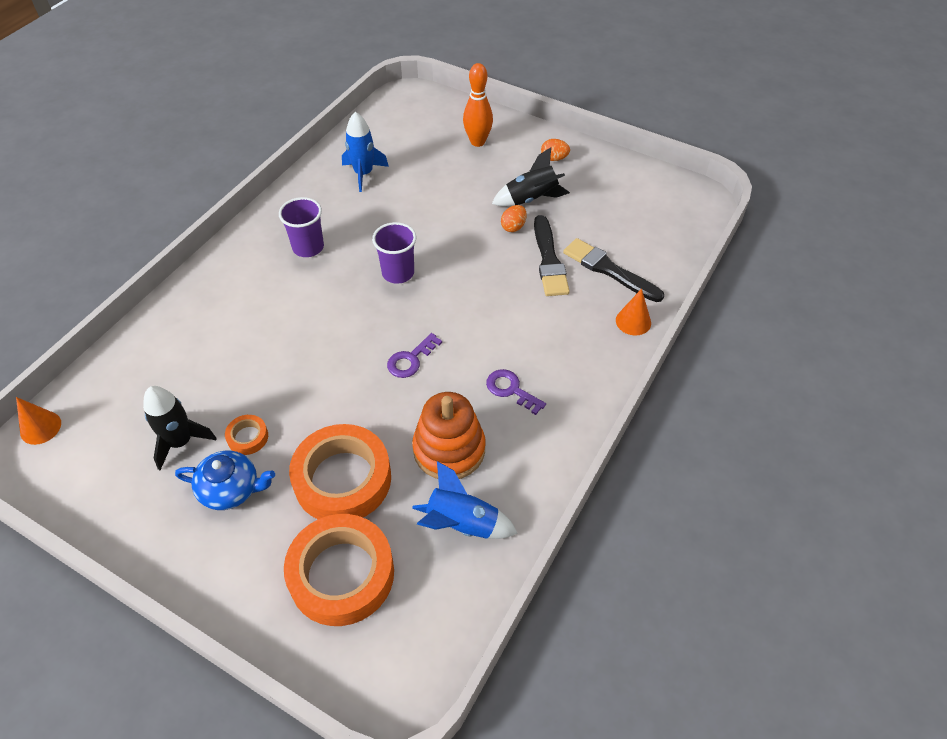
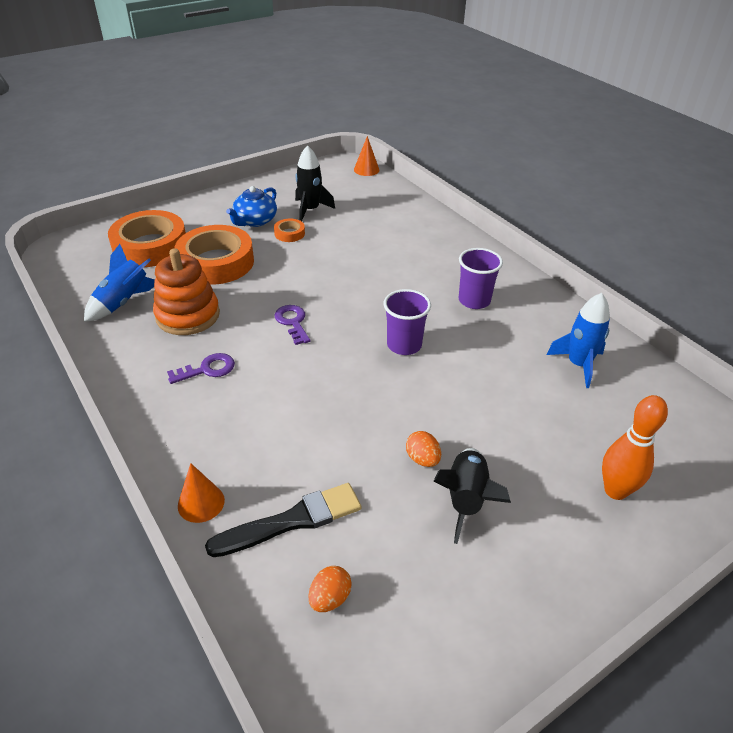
camera: 115 degrees right, 10 degrees down
black brush [534,215,570,296] -> none
orange egg [541,139,570,161] -> orange egg moved to [308,566,352,612]

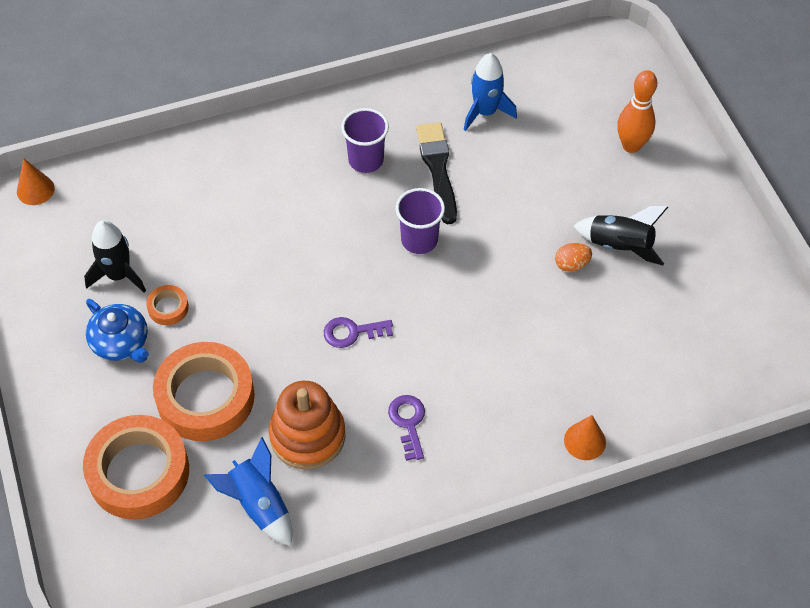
camera: 75 degrees left, 15 degrees up
black brush [205,483,361,557] -> black brush moved to [416,122,457,224]
orange egg [308,566,352,612] -> none

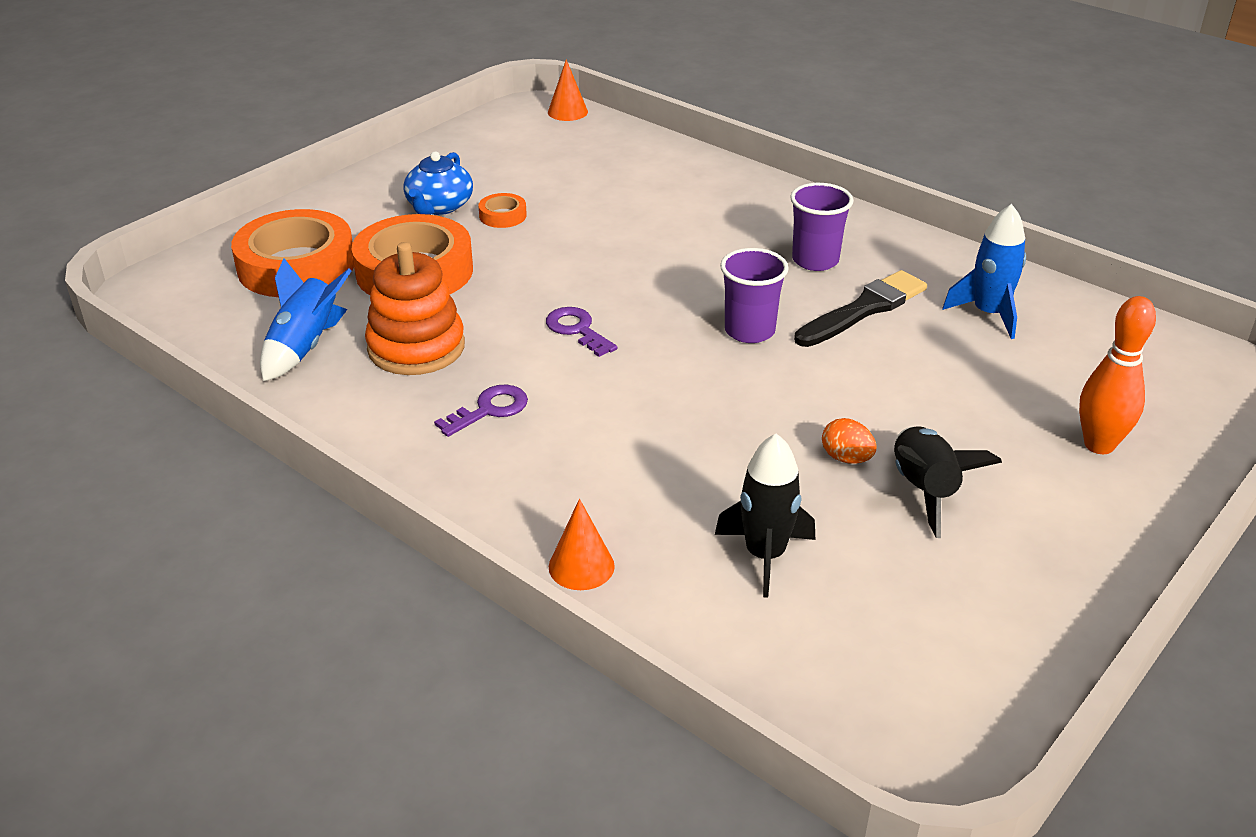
camera: 60 degrees right, 20 degrees down
black rocket [84,220,146,293] -> black rocket moved to [715,433,815,598]

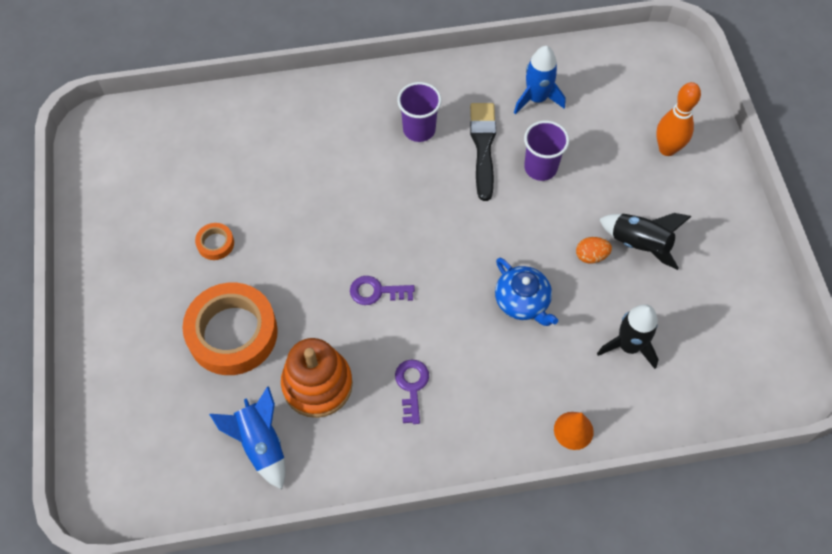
camera: 50 degrees left, 25 degrees up
orange tape [231,209,354,297] -> none
blue teapot [403,152,473,215] -> blue teapot moved to [495,258,558,326]
orange cone [548,59,588,121] -> none
purple cup [720,248,789,343] -> purple cup moved to [524,121,569,181]

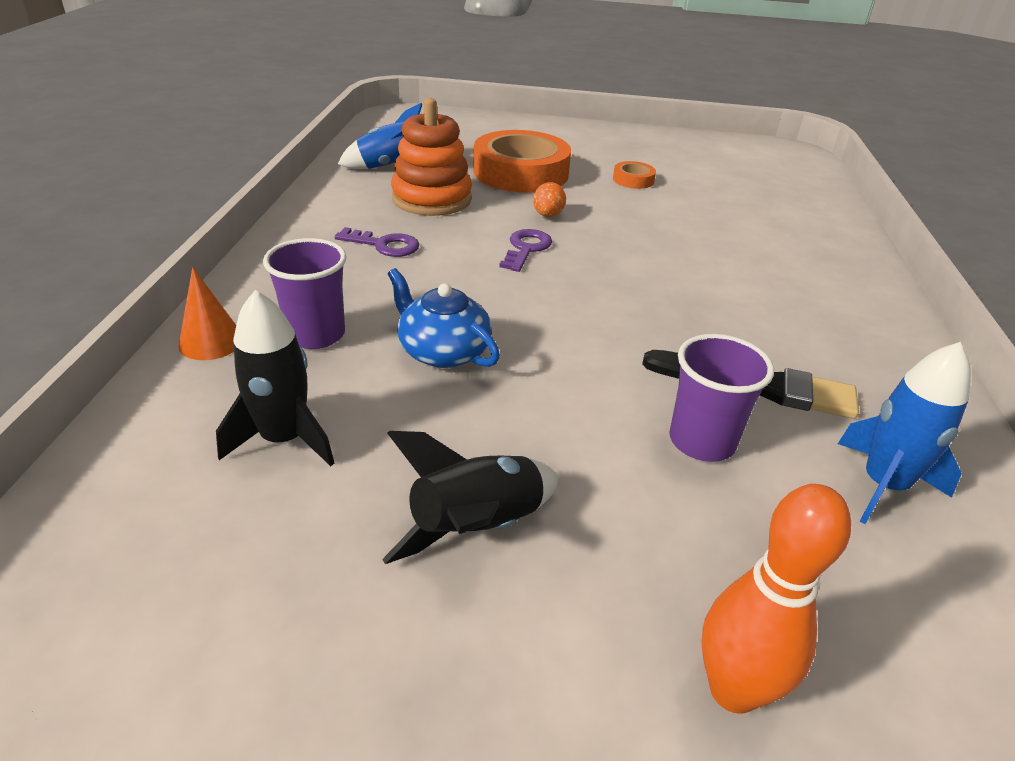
camera: 105 degrees right, 25 degrees down
purple cup [397,82,442,142] -> purple cup moved to [263,238,346,349]
blue teapot [495,258,558,326] -> blue teapot turned 60 degrees clockwise [388,268,500,368]
orange egg [576,237,612,264] -> orange egg moved to [533,182,566,217]

